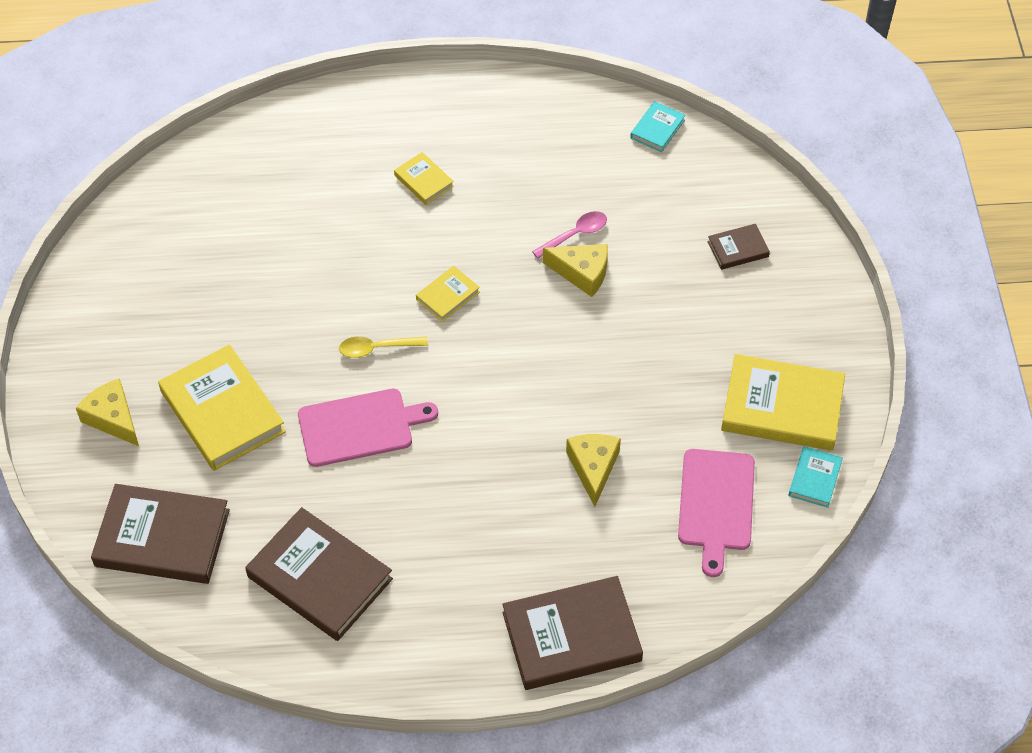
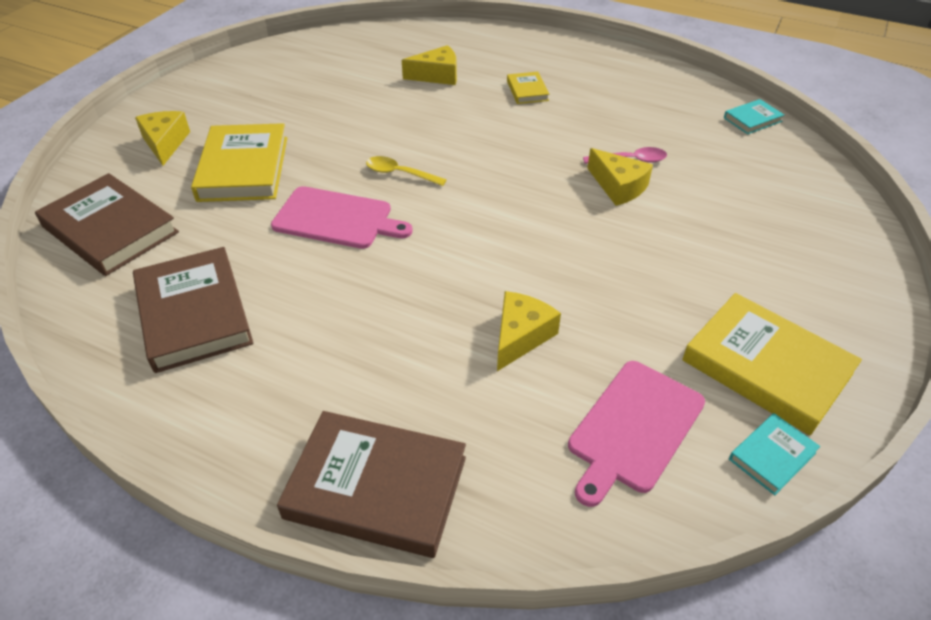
camera: 30 degrees right, 10 degrees down
yellow book [416,266,480,322] -> none
brown book [707,224,770,270] -> none
none -> yellow cheese [402,45,457,85]

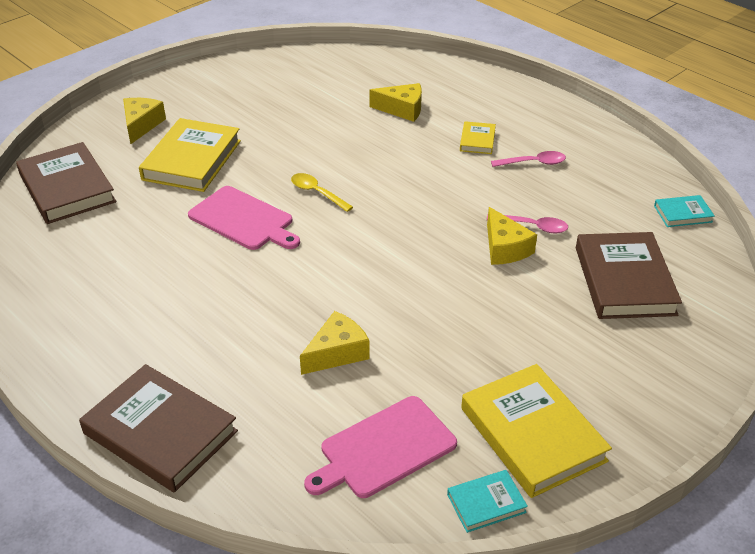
camera: 20 degrees right, 5 degrees down
brown book [133,247,254,373] -> brown book moved to [576,232,682,319]
none -> pink spoon [491,151,566,167]

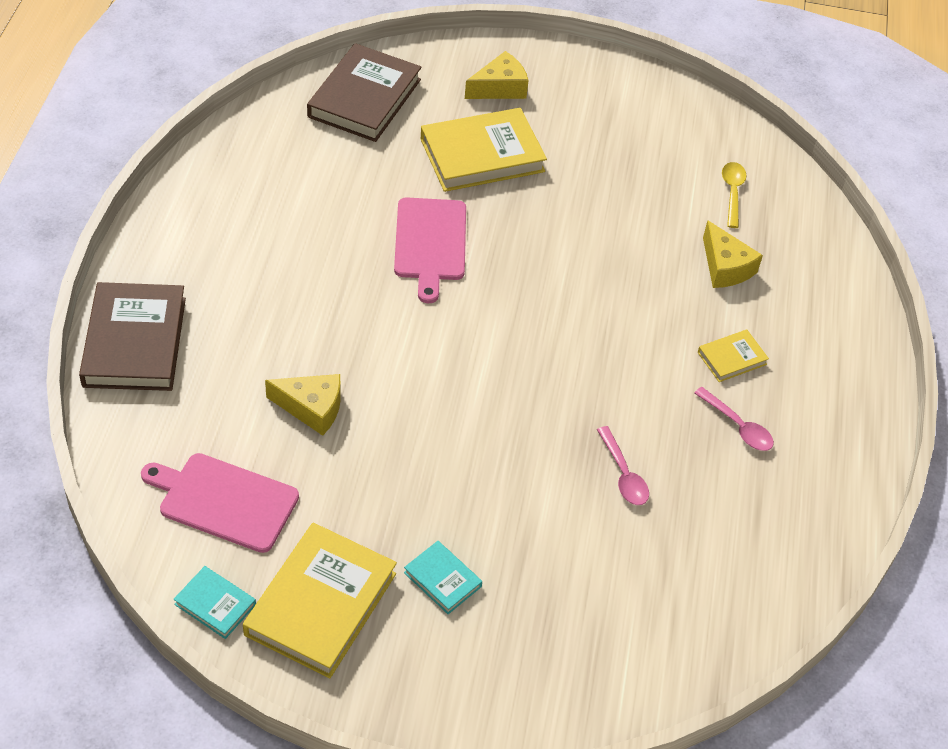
camera: 50 degrees right, 10 degrees up
yellow spoon [291,173,353,212] -> yellow spoon moved to [722,162,746,228]
yellow cheese [487,207,537,265] -> none
brown book [576,232,682,319] -> none
turquoise book [654,195,715,227] -> turquoise book moved to [404,541,482,614]

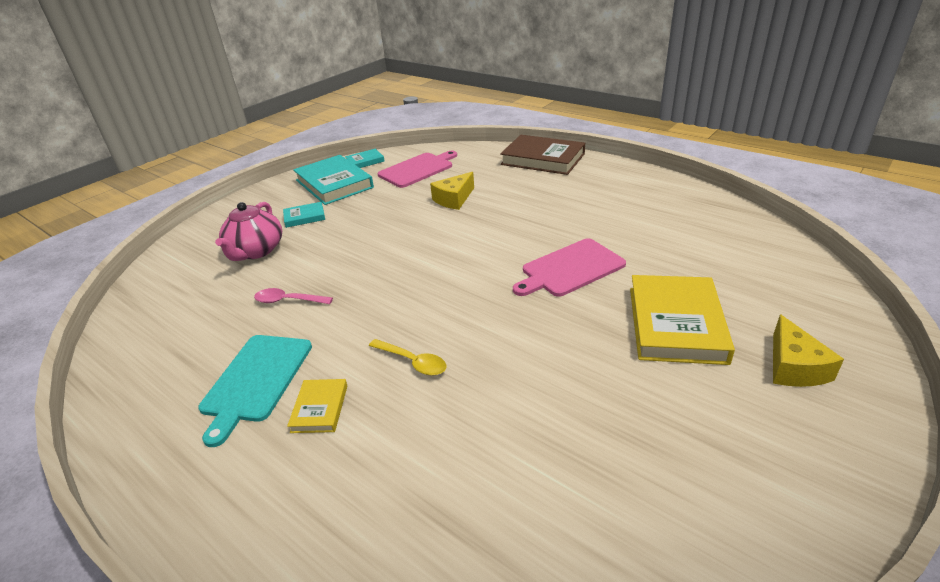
camera: 125 degrees right, 15 degrees down
yellow book [243,523,397,678] -> turquoise book [293,155,374,205]
brown book [307,43,422,142] -> none
pink cutting board [394,197,466,303] -> pink cutting board turned 60 degrees counterclockwise [513,238,626,297]
pink spoon [694,387,774,451] -> turquoise cutting board [198,335,312,447]
yellow cheese [703,220,763,288] -> none
yellow spoon [722,162,746,228] -> yellow spoon moved to [369,339,446,376]
none -> pink teapot [215,202,282,261]

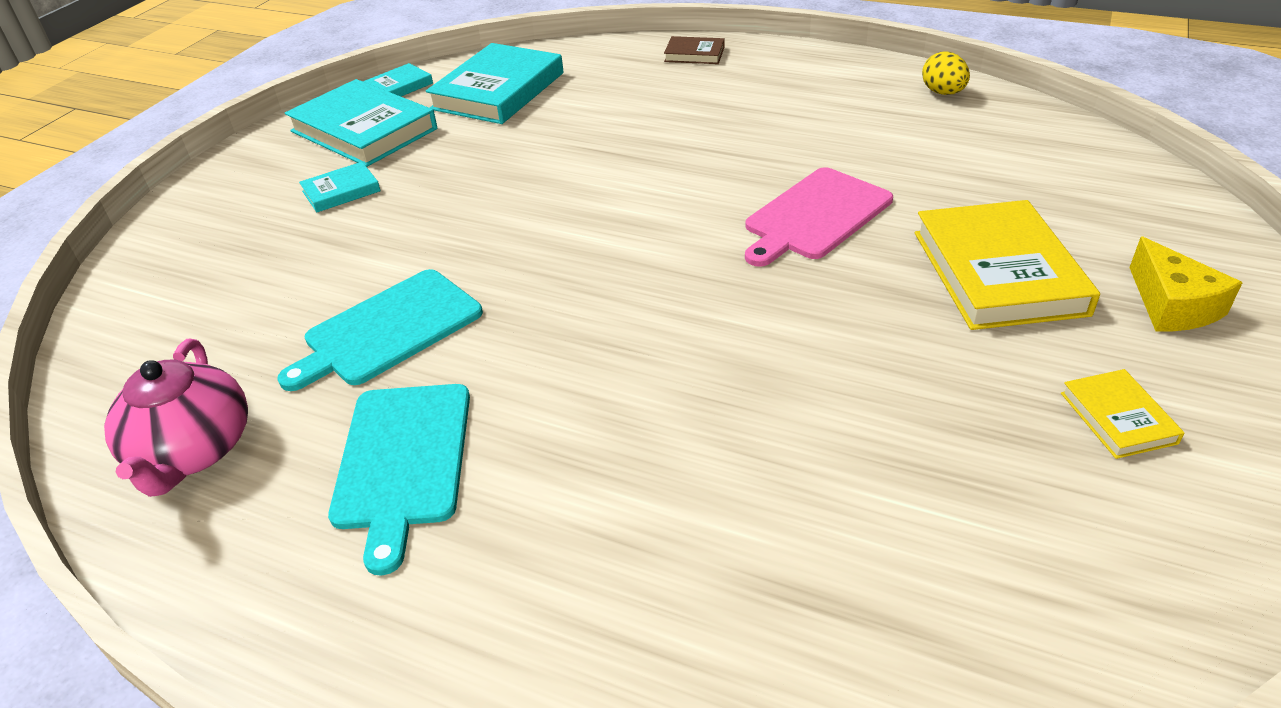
camera: 15 degrees left, 5 degrees up
pink teapot [215,202,282,261] -> pink teapot moved to [104,339,248,497]
pink spoon [254,288,333,304] -> turquoise cutting board [277,269,483,391]
yellow book [287,379,347,433] -> yellow book moved to [1061,369,1184,459]
yellow spoon [369,339,446,376] -> none
pink cutting board [378,151,457,188] -> turquoise book [426,43,563,124]
yellow cheese [430,172,474,210] -> none
brown book [500,135,585,175] -> brown book [664,36,725,64], size x0.49
none -> yellow egg [922,51,970,95]

